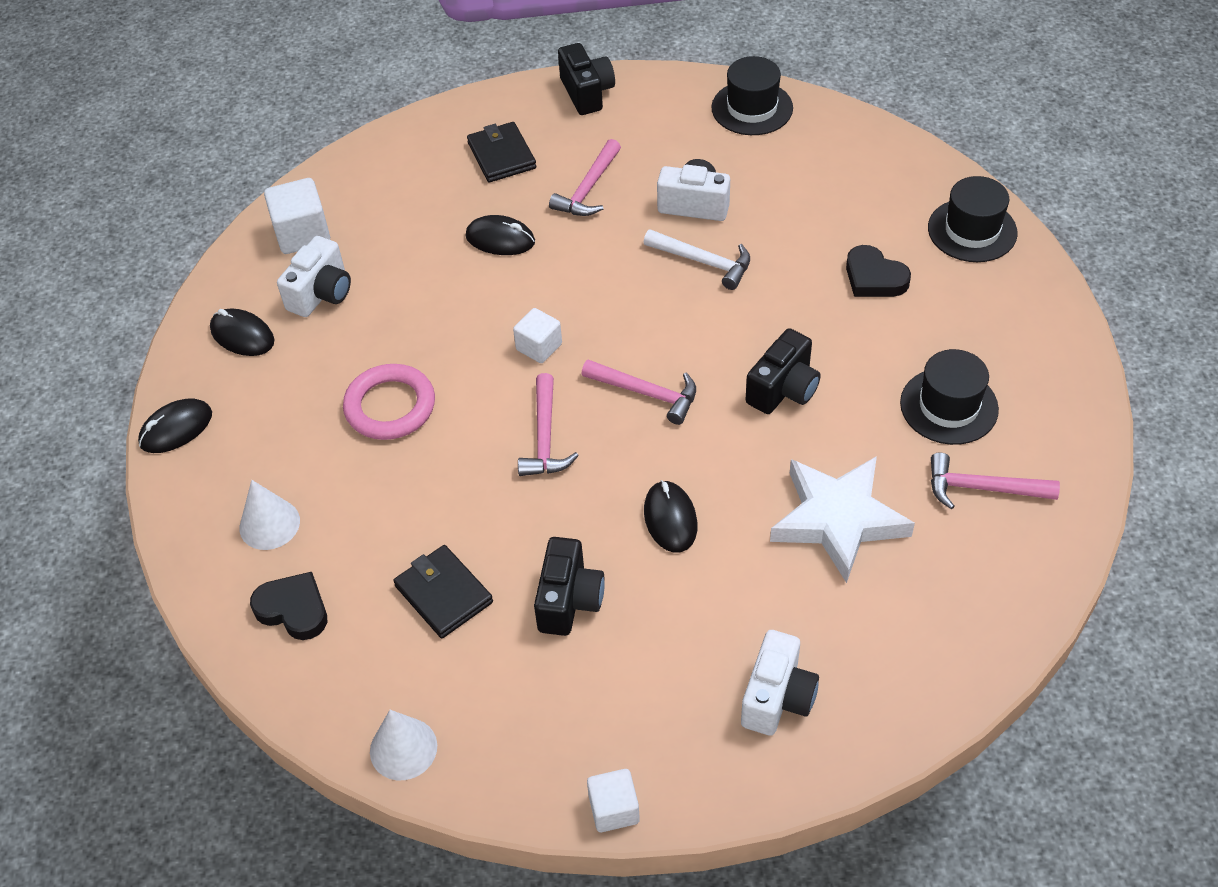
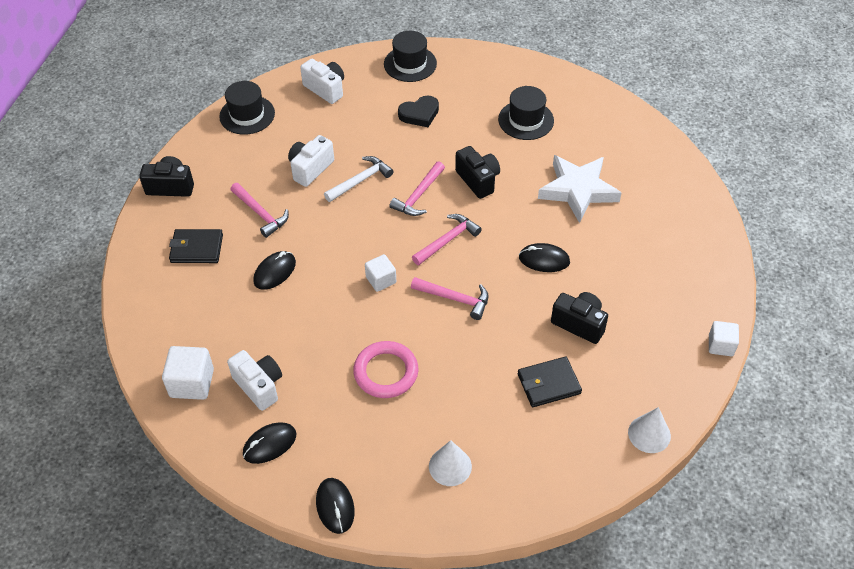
camera: 70 degrees left, 0 degrees up
black heart [250,572,327,640] -> none
white camera [741,630,819,736] -> white camera moved to [300,59,344,104]
pink hammer [931,452,1060,509] -> pink hammer moved to [389,161,445,216]

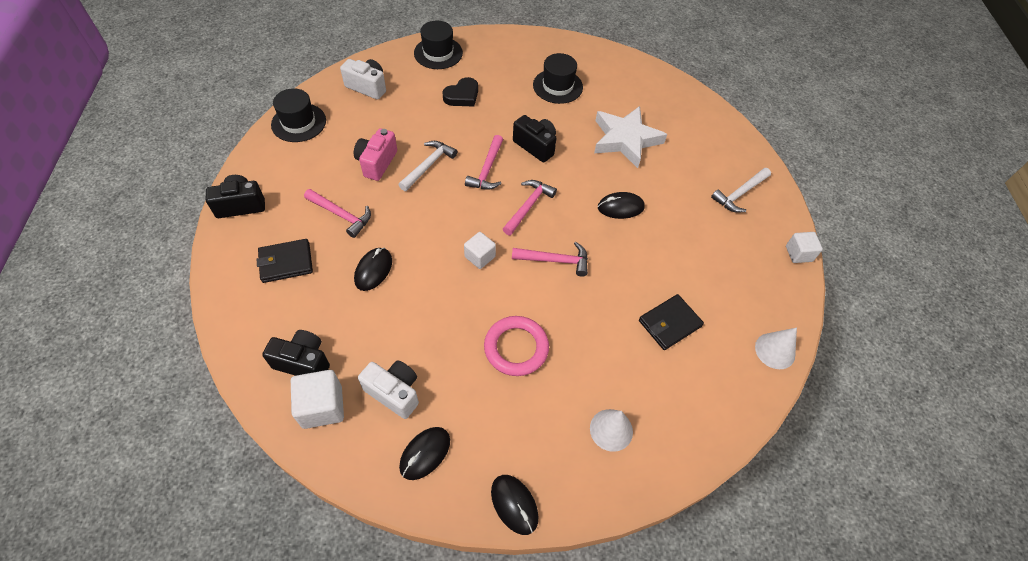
camera: 20 degrees left, 5 degrees up
white camera [288,135,334,187] -> pink camera [354,128,397,181]
black camera [551,292,608,344] -> black camera moved to [262,330,330,376]
none -> white hammer [711,168,771,213]

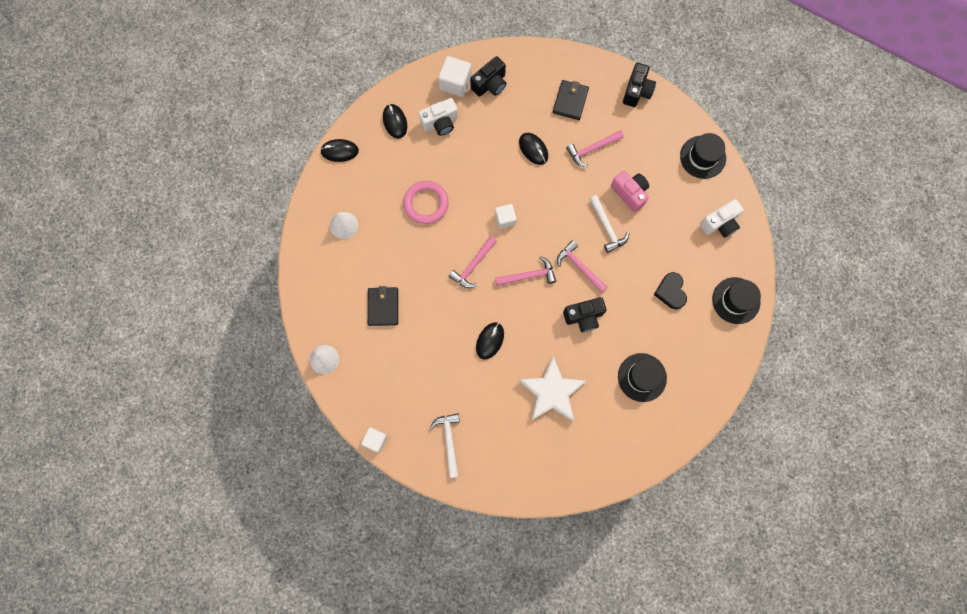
camera: 125 degrees right, 20 degrees up
pink hammer [503,180,557,235] -> pink hammer turned 75 degrees counterclockwise [495,256,556,286]

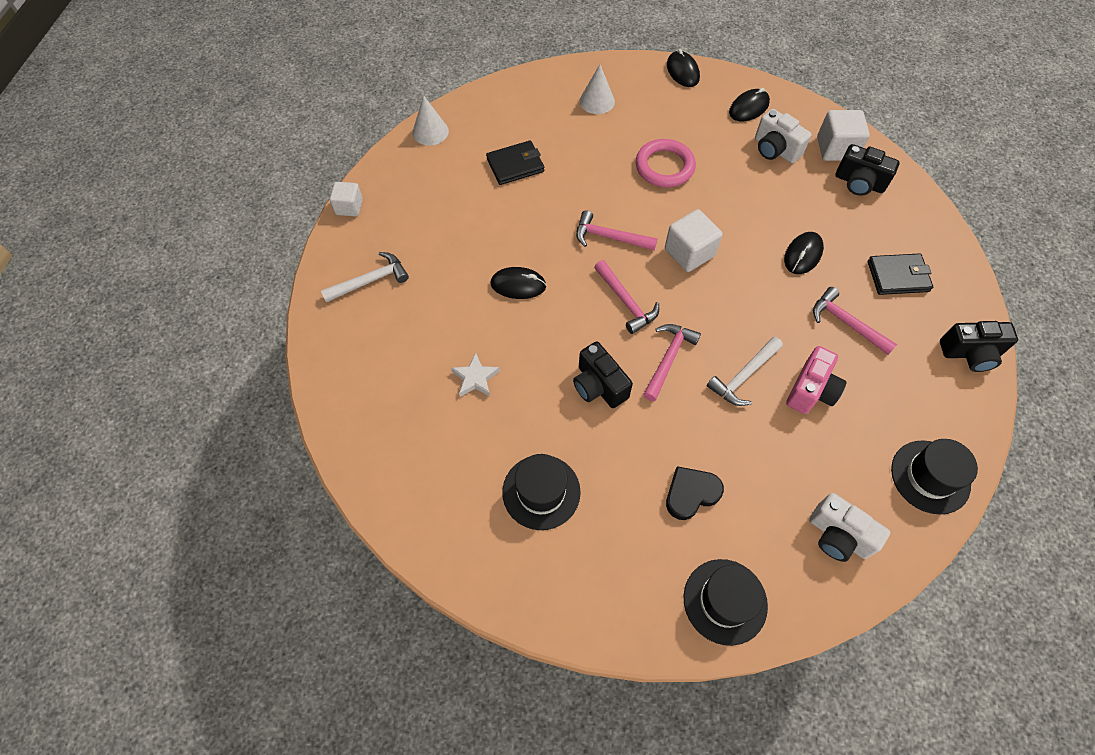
camera: 70 degrees right, 15 degrees down
white cube [495,204,517,229] -> white cube [665,209,723,272], size x1.53
white star [518,356,586,422] -> white star [451,353,500,397], size x0.48

